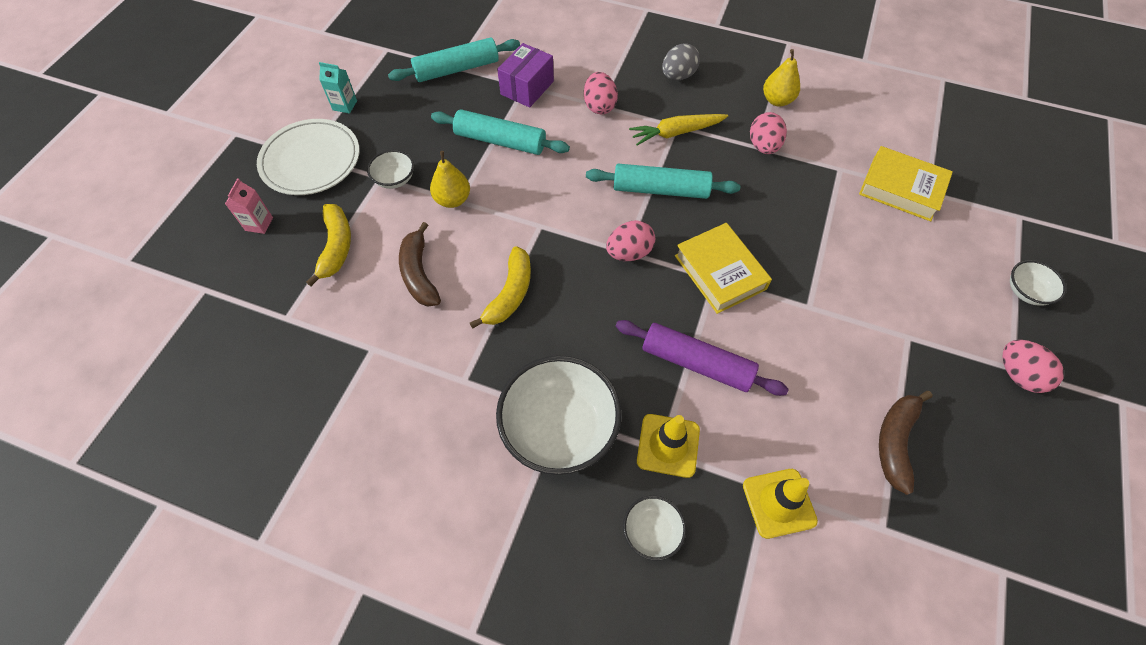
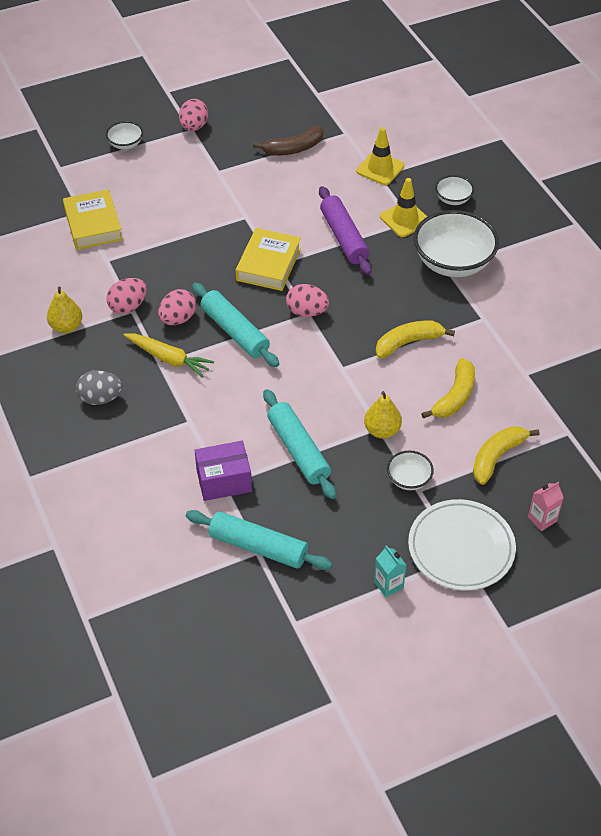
camera: 135 degrees left, 10 degrees down
brown banana [399,222,441,307] -> yellow banana [421,358,475,418]
pink egg [584,72,618,114] -> pink egg moved to [158,289,196,325]

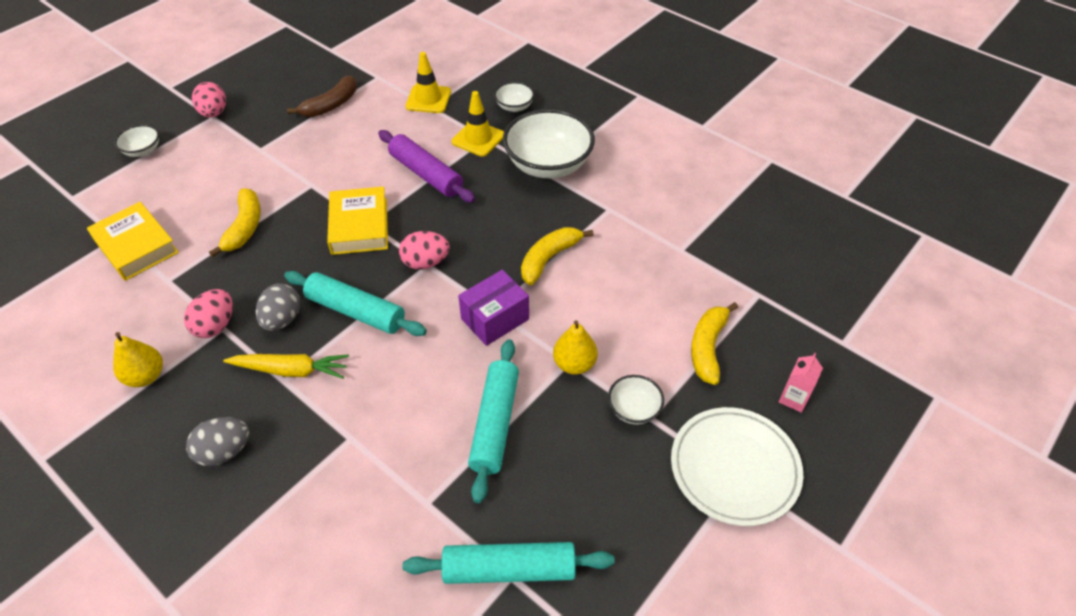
camera: 25 degrees left, 0 degrees up
pink egg [158,289,196,325] -> grey egg [256,283,300,331]
purple box [194,441,252,501] -> purple box moved to [458,270,529,346]
turquoise rolling pin [263,389,336,499] -> turquoise rolling pin turned 60 degrees clockwise [468,339,519,503]
turquoise carton [374,545,406,597] -> none
yellow banana [421,358,475,418] -> yellow banana moved to [209,188,261,257]

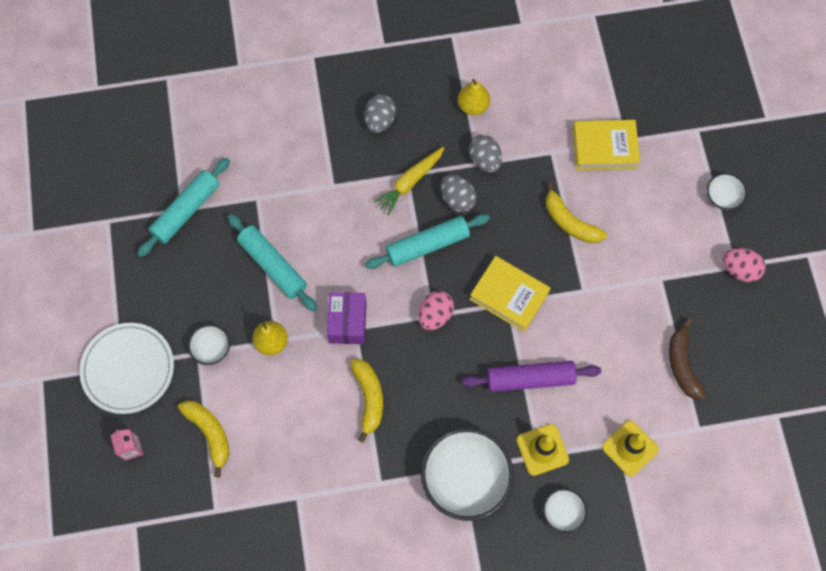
camera: 130 degrees right, 20 degrees up
pink egg [184,289,233,338] -> grey egg [469,135,502,173]

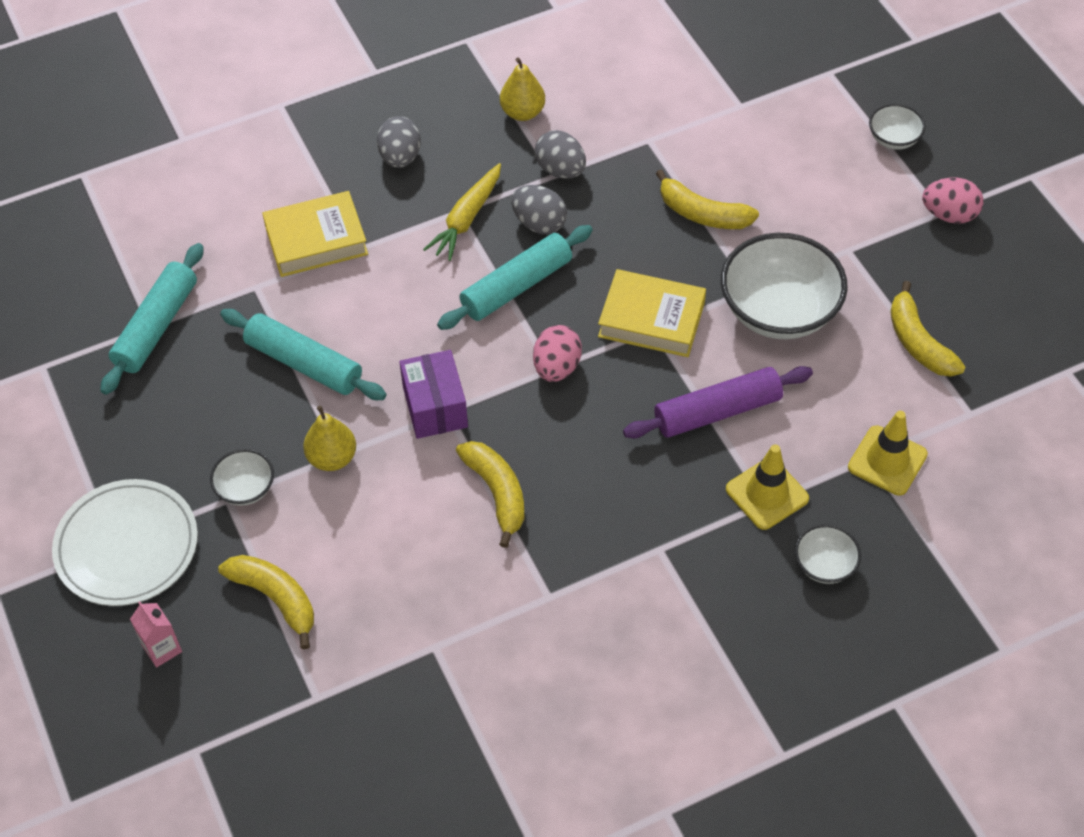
camera: 15 degrees left, 15 degrees down
white bowl [421,428,514,521] -> white bowl moved to [721,233,848,339]
yellow book [573,120,640,170] -> yellow book moved to [262,191,368,277]
brown banana [669,318,706,400] -> yellow banana [890,281,965,377]

